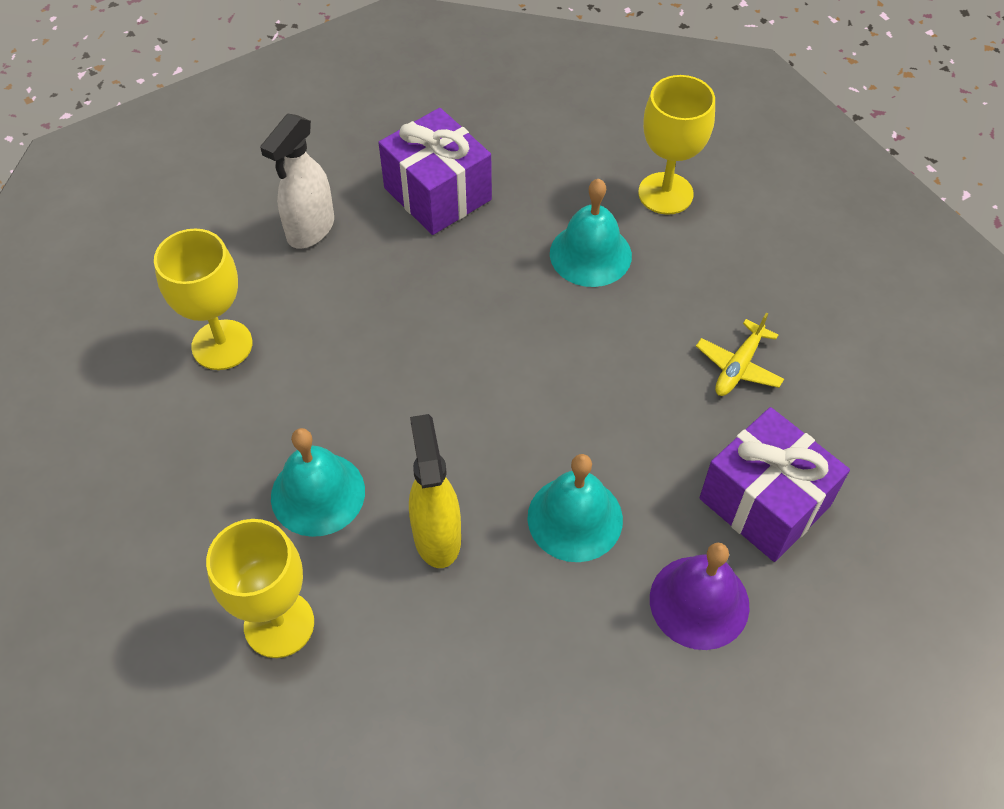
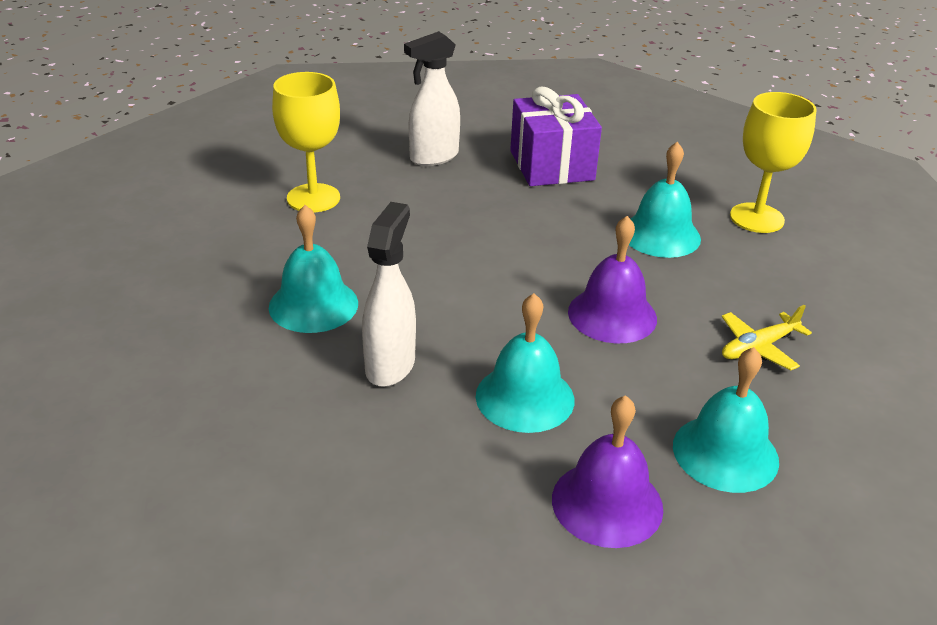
camera: 25 degrees right, 20 degrees down
yellow goblet [206,519,314,658] -> none
yellow spray bottle [409,414,461,568] -> white spray bottle [362,202,416,387]
purple gift [699,407,850,562] -> turquoise bell [673,347,779,493]
none -> purple bell [568,216,657,343]

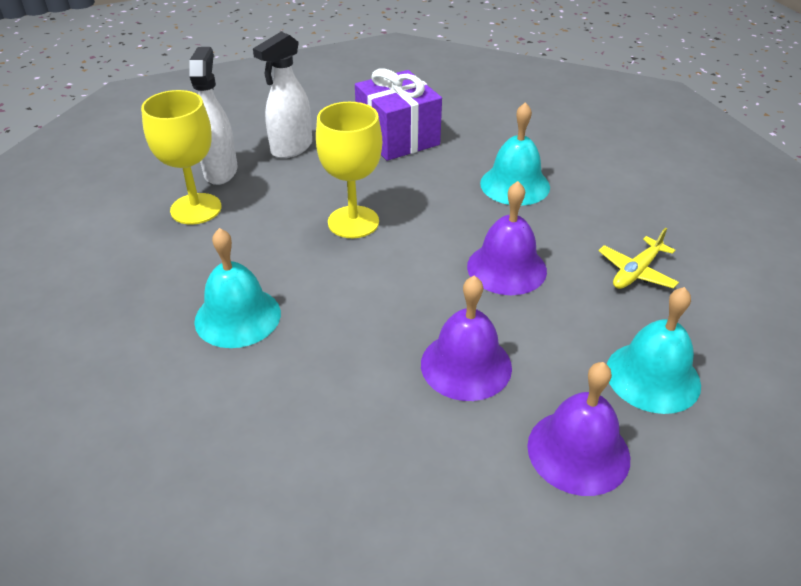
camera: 15 degrees left, 5 degrees up
white spray bottle [362,202,416,387] -> white spray bottle moved to [189,47,238,185]
turquoise bell [476,293,574,433] -> purple bell [421,276,512,401]
yellow goblet [730,92,817,233] -> yellow goblet moved to [316,102,382,238]

